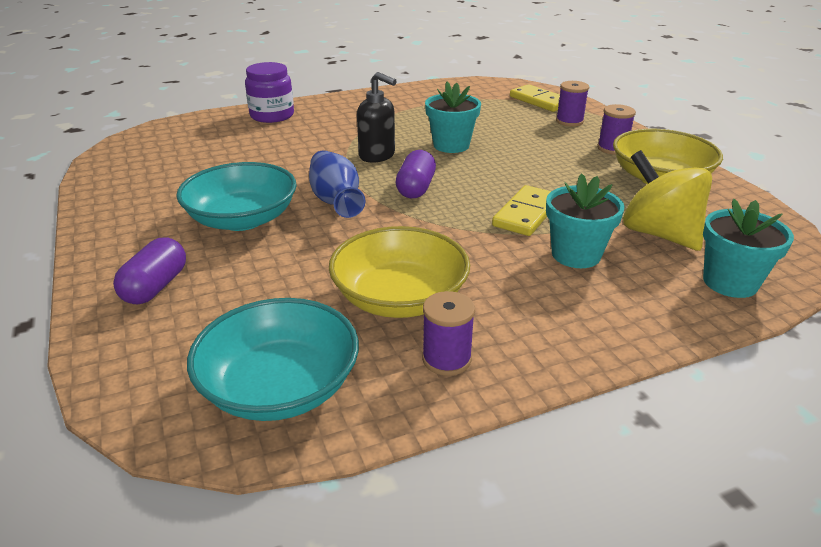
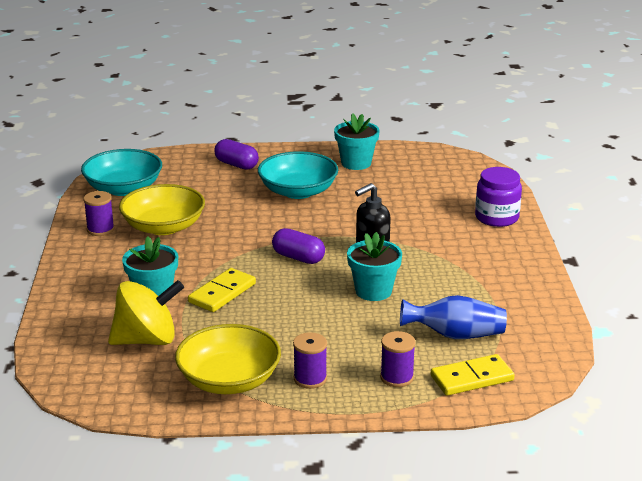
camera: 110 degrees right, 5 degrees down
blue vase [309,150,365,218] -> blue vase moved to [400,295,507,339]
yellow domino [492,185,551,236] -> yellow domino turned 75 degrees clockwise [188,268,256,312]
turquoise flower pot [703,199,794,298] -> turquoise flower pot moved to [334,113,380,170]

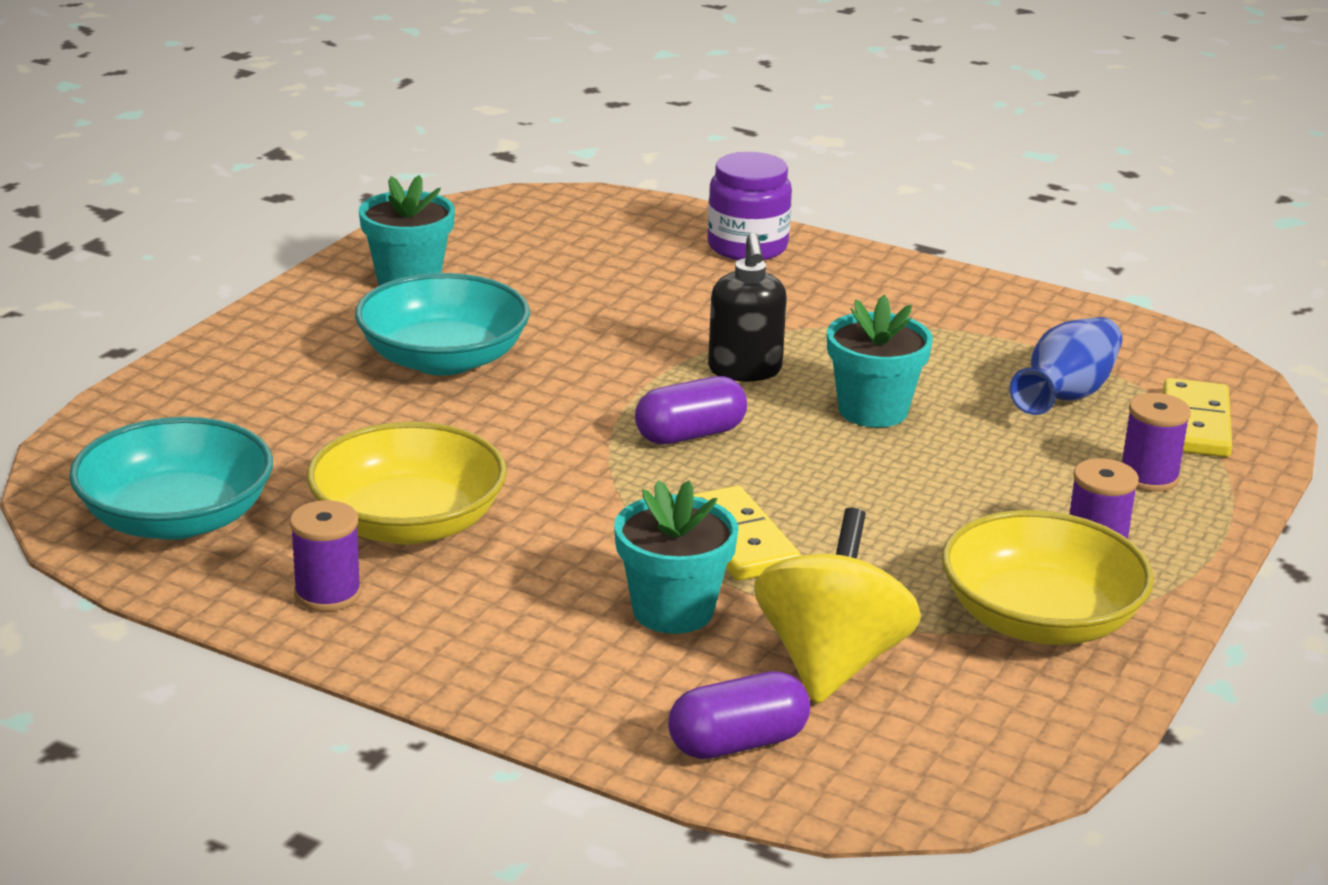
camera: 60 degrees left, 0 degrees up
purple capsule [214,139,259,170] -> purple capsule moved to [668,671,810,759]

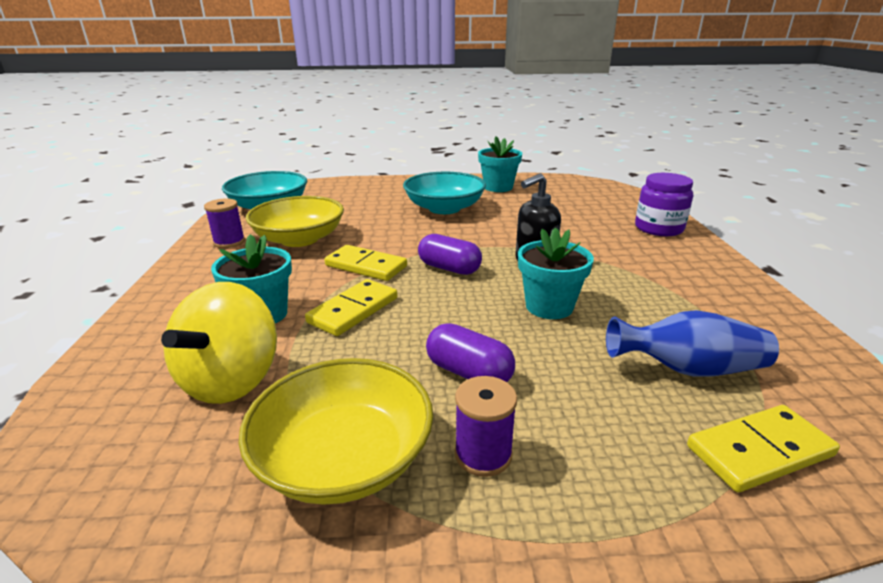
camera: 60 degrees right, 0 degrees up
purple capsule [668,671,810,759] -> purple capsule moved to [426,323,515,382]
yellow spinning top [754,508,921,704] -> yellow spinning top turned 120 degrees clockwise [161,282,277,404]
purple spool [1122,393,1191,492] -> none
none -> yellow domino [324,245,407,281]

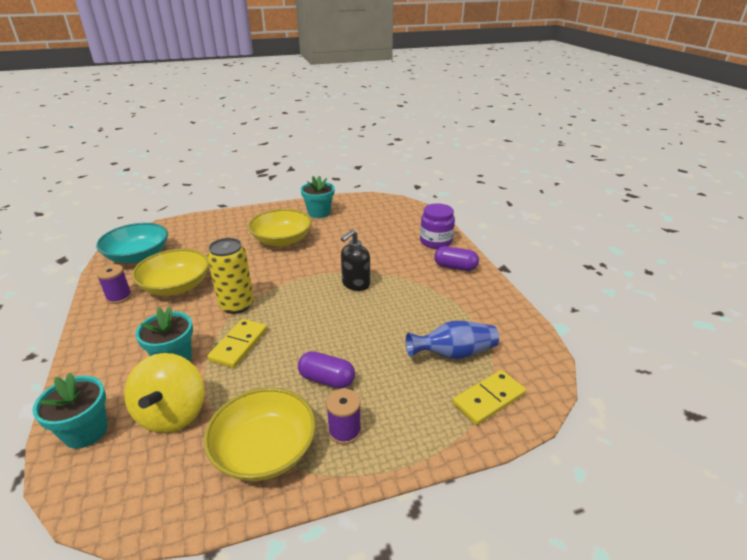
camera: 15 degrees left, 5 degrees up
yellow domino [324,245,407,281] -> yellow can [207,238,254,314]
turquoise bowl [403,172,486,214] -> yellow bowl [248,209,312,247]
purple capsule [418,234,482,275] -> purple capsule moved to [434,246,479,271]
turquoise flower pot [518,227,594,319] -> turquoise flower pot moved to [32,373,108,449]

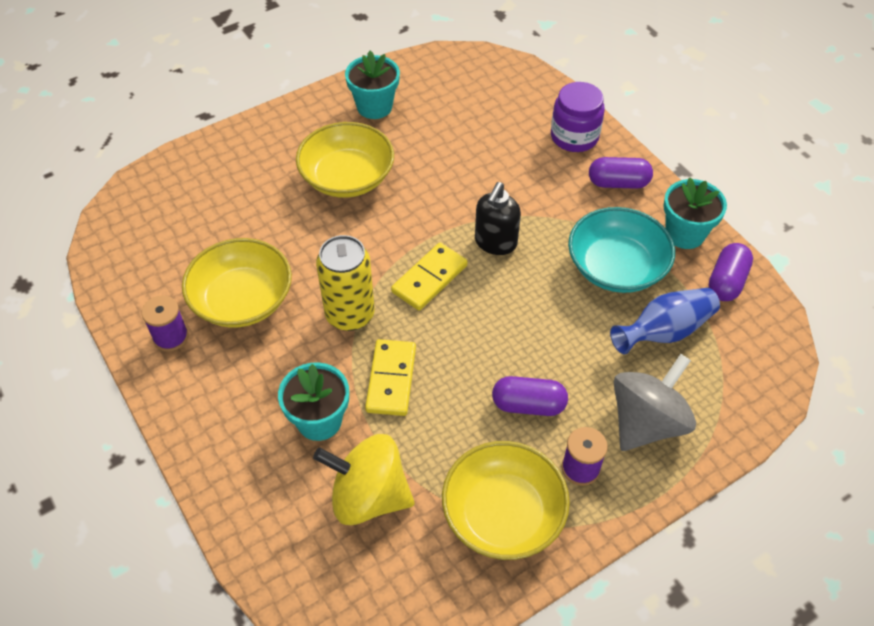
camera: 15 degrees left, 20 degrees up
turquoise flower pot [32,373,108,449] -> turquoise flower pot moved to [663,177,727,249]
turquoise bowl [96,223,168,263] -> turquoise bowl moved to [568,207,675,293]
yellow spinning top [124,353,205,433] -> yellow spinning top turned 120 degrees clockwise [313,434,415,525]
yellow domino [453,370,526,425] -> yellow domino moved to [391,243,468,311]
none -> grey spinning top [614,354,696,451]
none -> purple capsule [709,243,753,301]

